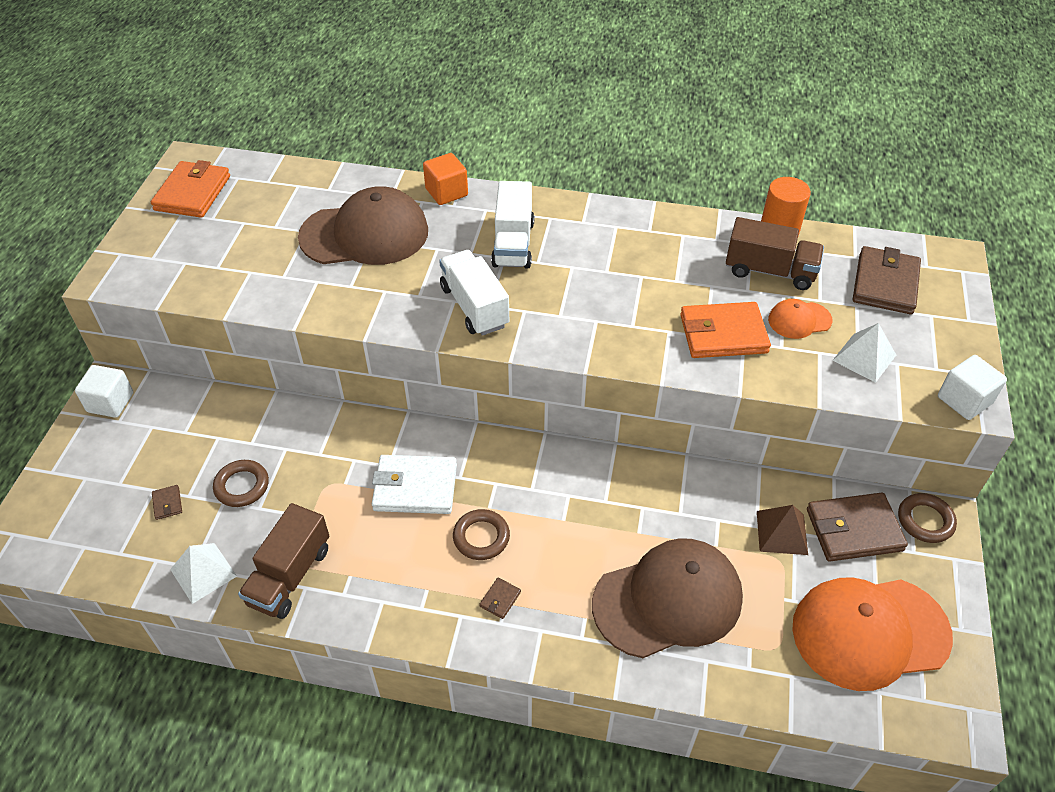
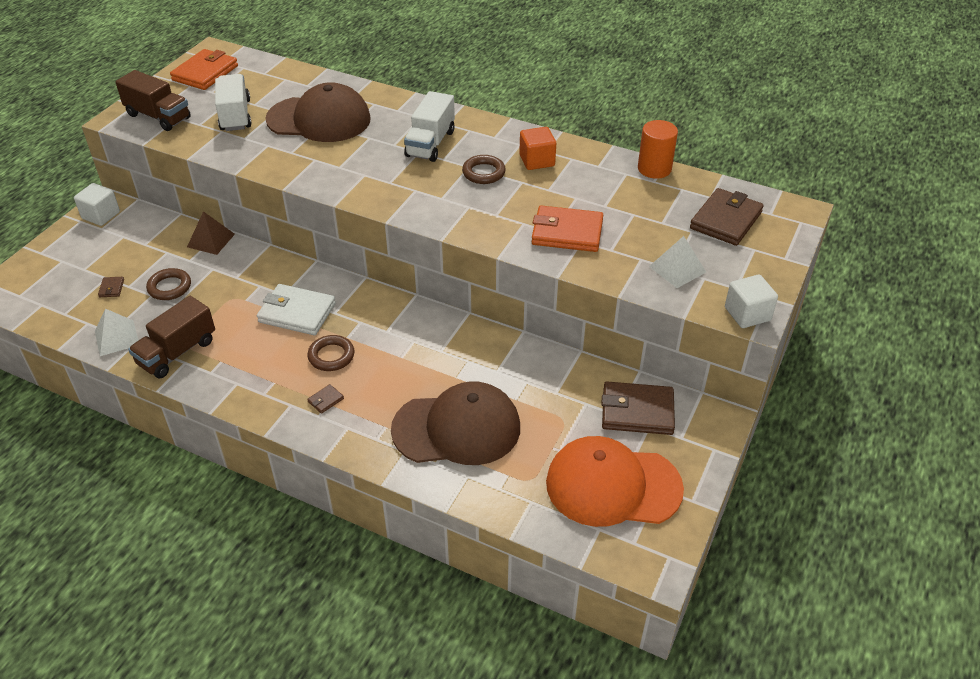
camera: 15 degrees right, 5 degrees down
orange cube [423,153,468,205] -> orange cube moved to [519,127,556,170]
white truck [439,250,509,336] -> white truck moved to [215,74,251,131]
brown truck [726,217,824,290] -> brown truck moved to [115,70,191,131]
brown pyramid [757,505,808,555] -> brown pyramid moved to [187,211,235,255]
orange cap [768,299,832,339] -> none
brown ring [898,493,957,543] -> brown ring moved to [462,155,506,184]

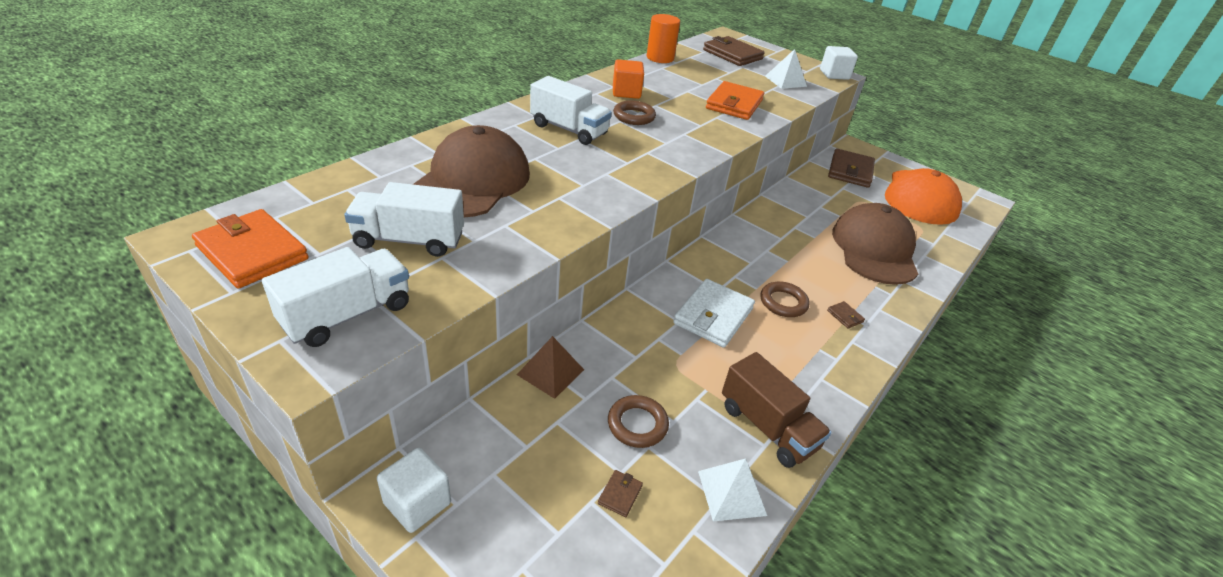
camera: 80 degrees left, 5 degrees down
brown wallet [98,277,124,297] -> brown wallet turned 75 degrees counterclockwise [598,470,643,517]
brown truck [115,70,191,131] -> white truck [262,247,409,347]

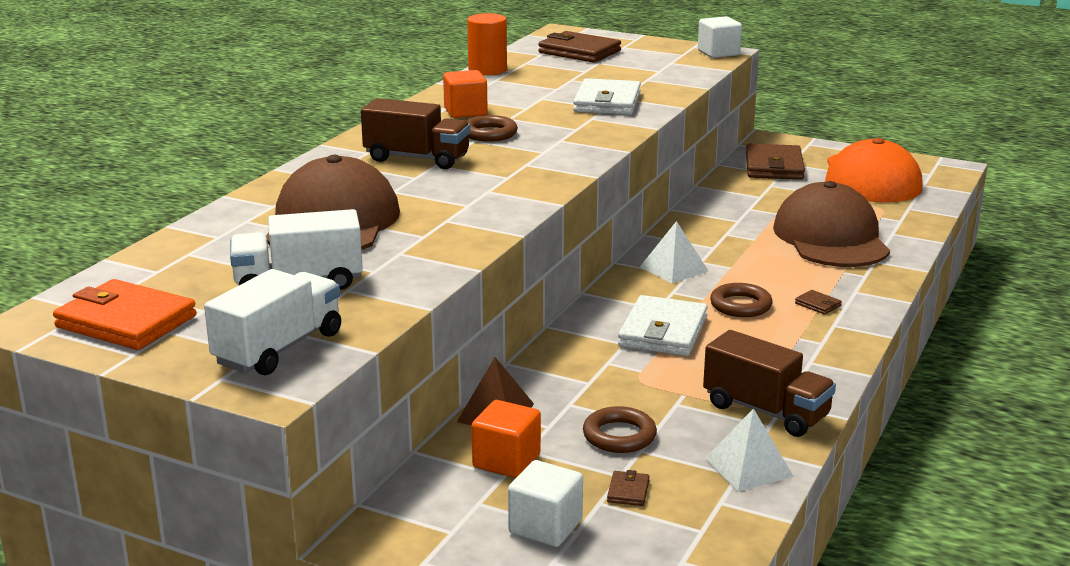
camera: 10 degrees left, 15 degrees down
white cube [377,448,451,533] -> white cube moved to [508,460,583,547]
white truck [530,76,612,145] -> brown truck [361,98,470,169]
orange wallet [706,81,764,120] -> white wallet [573,78,641,115]
white pyramid [765,49,807,89] -> white pyramid moved to [640,221,708,284]
none -> orange cube [471,400,541,478]

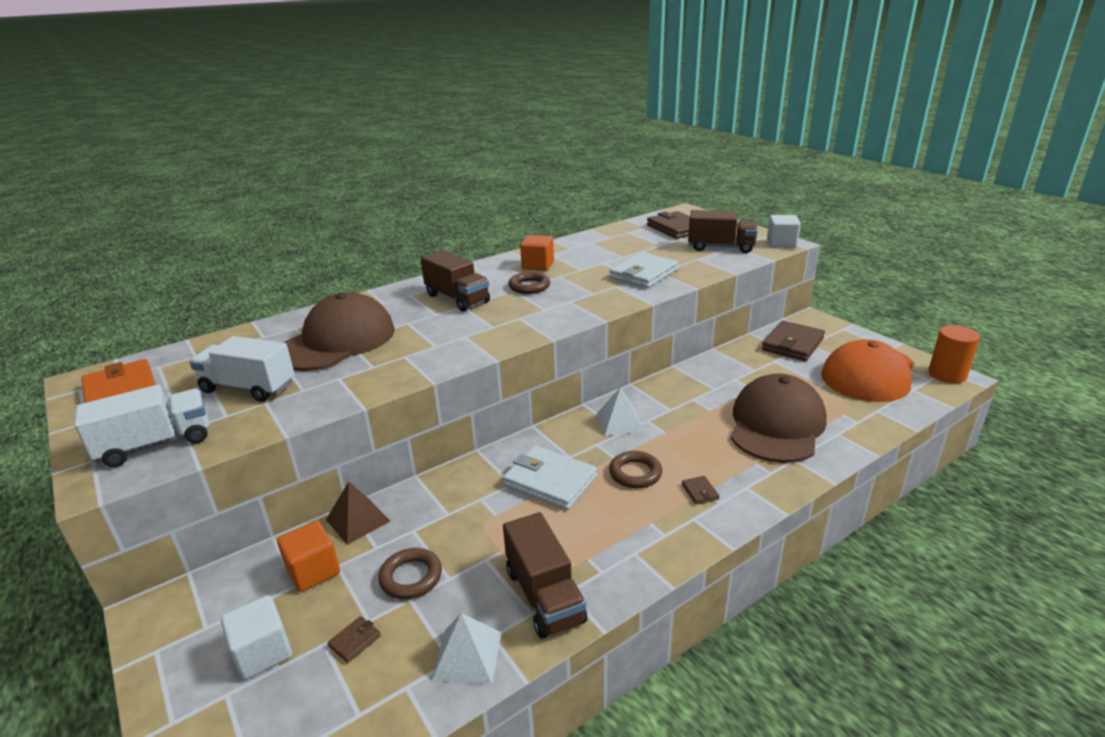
camera: 30 degrees right, 5 degrees up
orange cylinder [467,13,507,75] -> orange cylinder moved to [928,325,980,383]
white wallet [618,295,708,356] -> white wallet turned 75 degrees clockwise [503,446,597,510]
none -> brown truck [688,210,758,253]

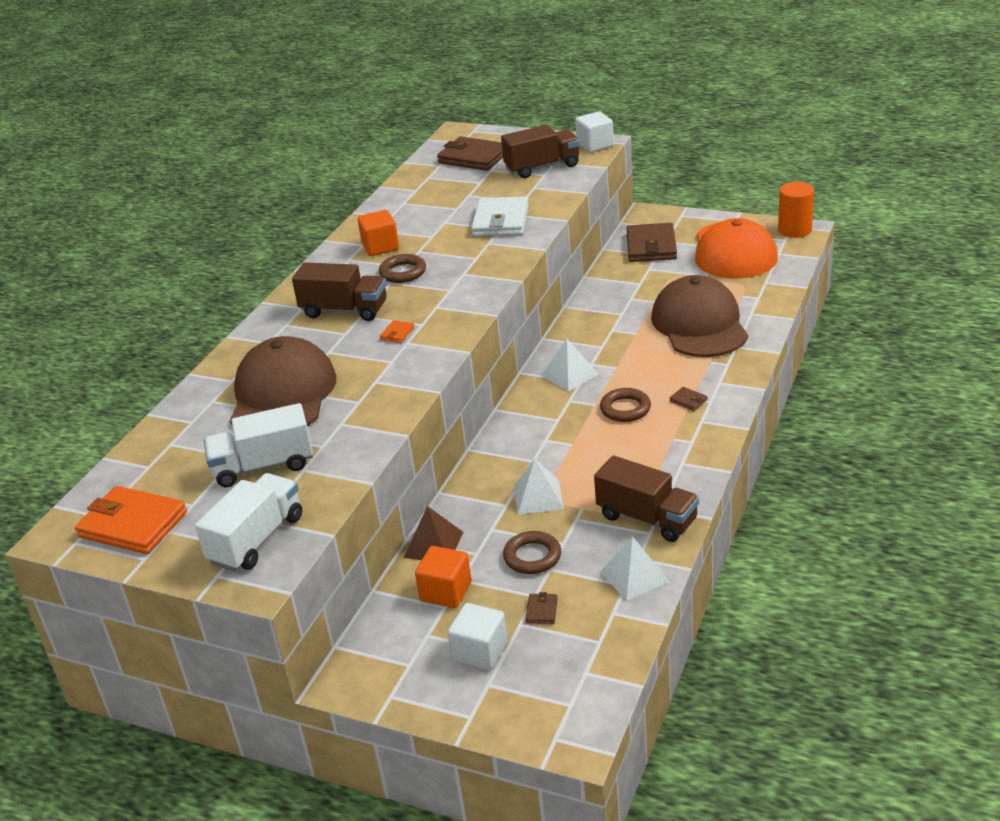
camera: 30 degrees left, 5 degrees up
white wallet [503,446,597,510] -> none
none -> orange wallet [380,320,415,343]
none -> white pyramid [514,459,564,515]

